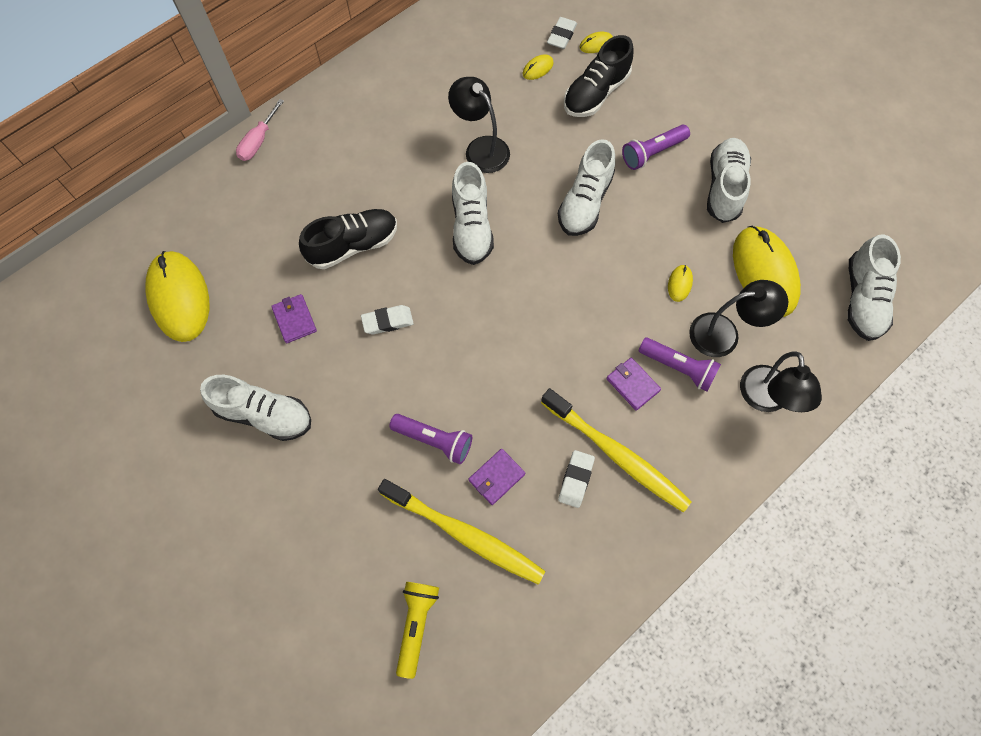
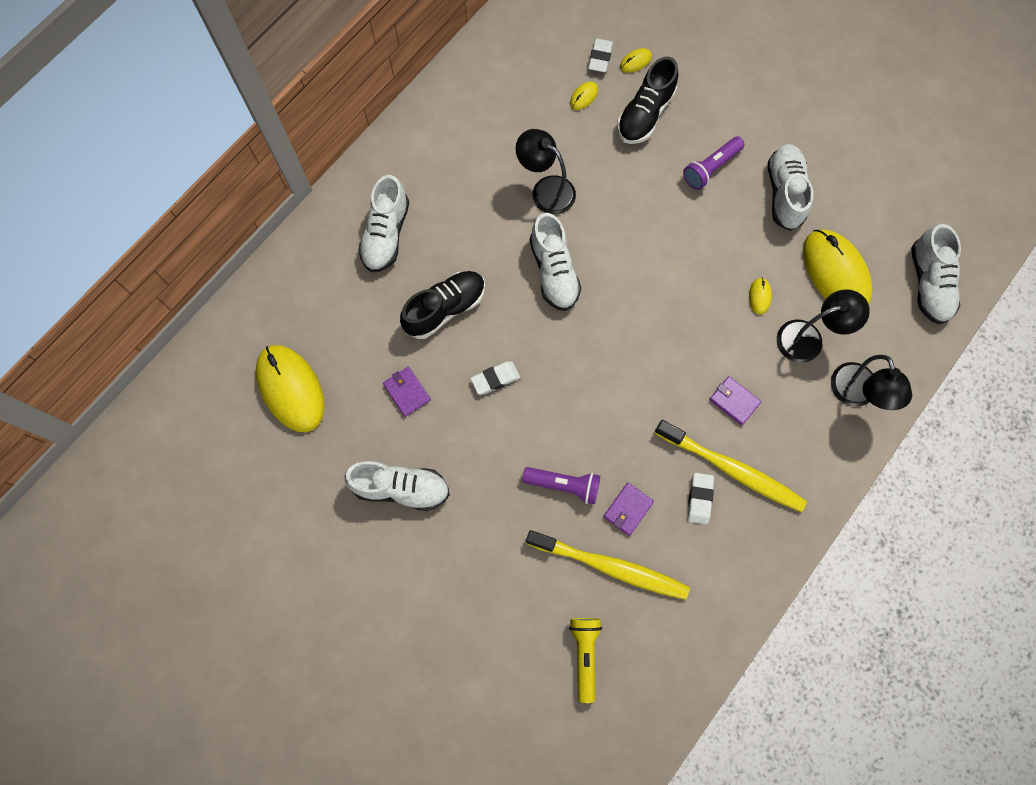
camera: 10 degrees left, 5 degrees up
pink screwdriver [236,99,284,161] -> none
white shoe [558,139,615,236] -> white shoe moved to [358,175,409,272]
purple flashlight [639,337,721,391] -> none

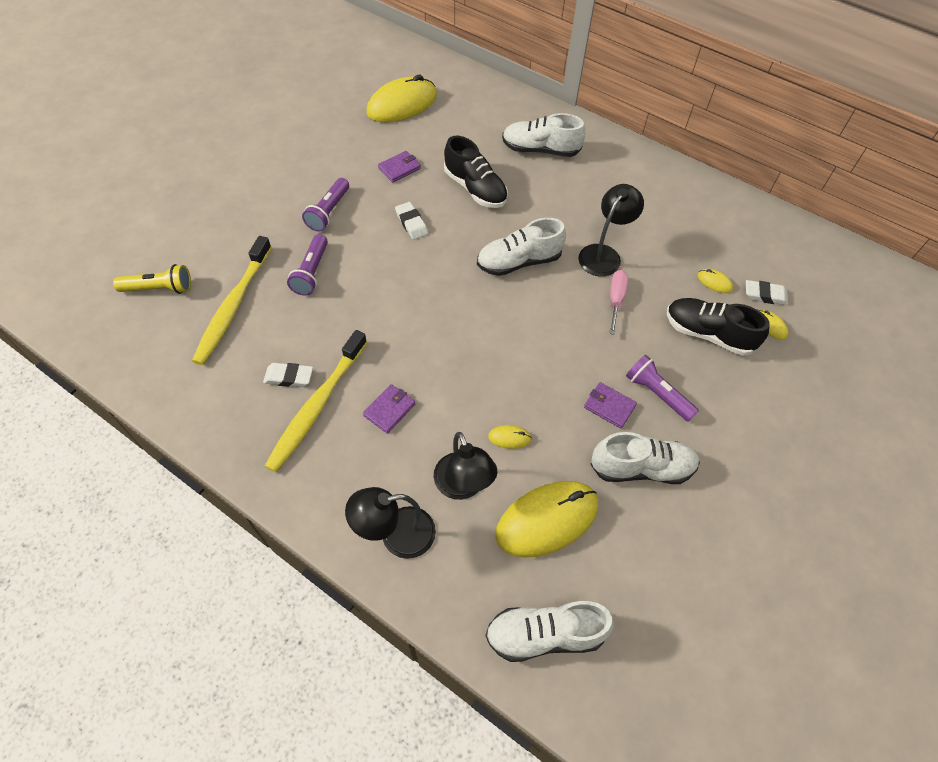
camera: 85 degrees right, 15 degrees down
white shoe [344,461,450,511] -> none
purple wallet [603,483,654,536] -> purple wallet moved to [584,382,637,429]
none -> purple flashlight [302,178,349,232]
none -> pink screwdriver [609,270,628,335]

